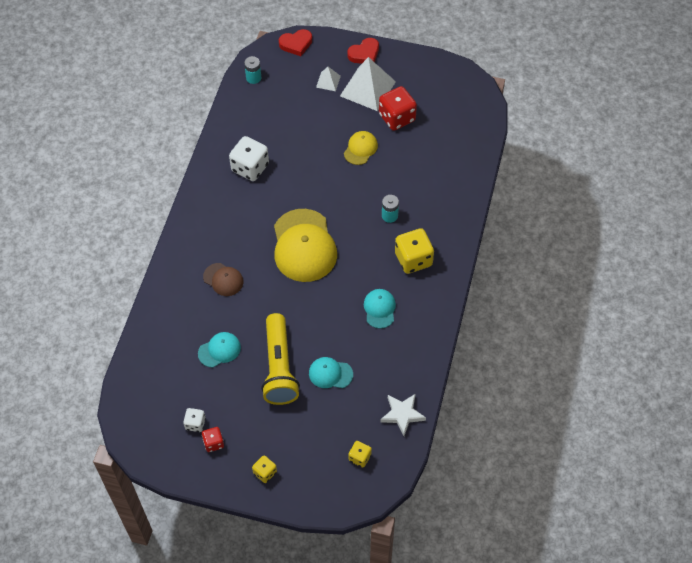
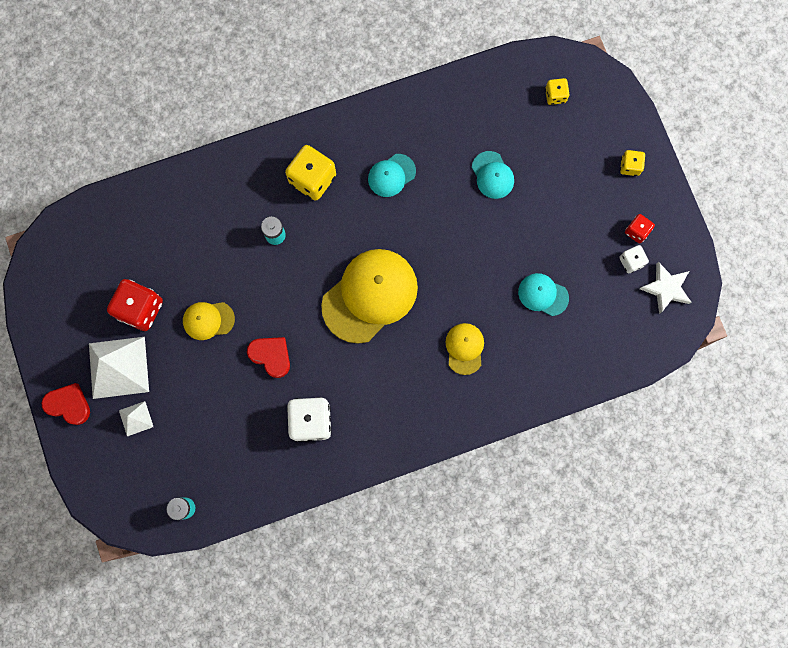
camera: 125 degrees left, 20 degrees up
brown cap [203,263,243,296] -> yellow cap [445,323,484,375]
yellow flashlight [261,313,300,405] -> none
red heart [279,29,312,56] -> red heart moved to [247,337,290,378]
white star [380,394,426,436] -> white star moved to [640,262,692,314]

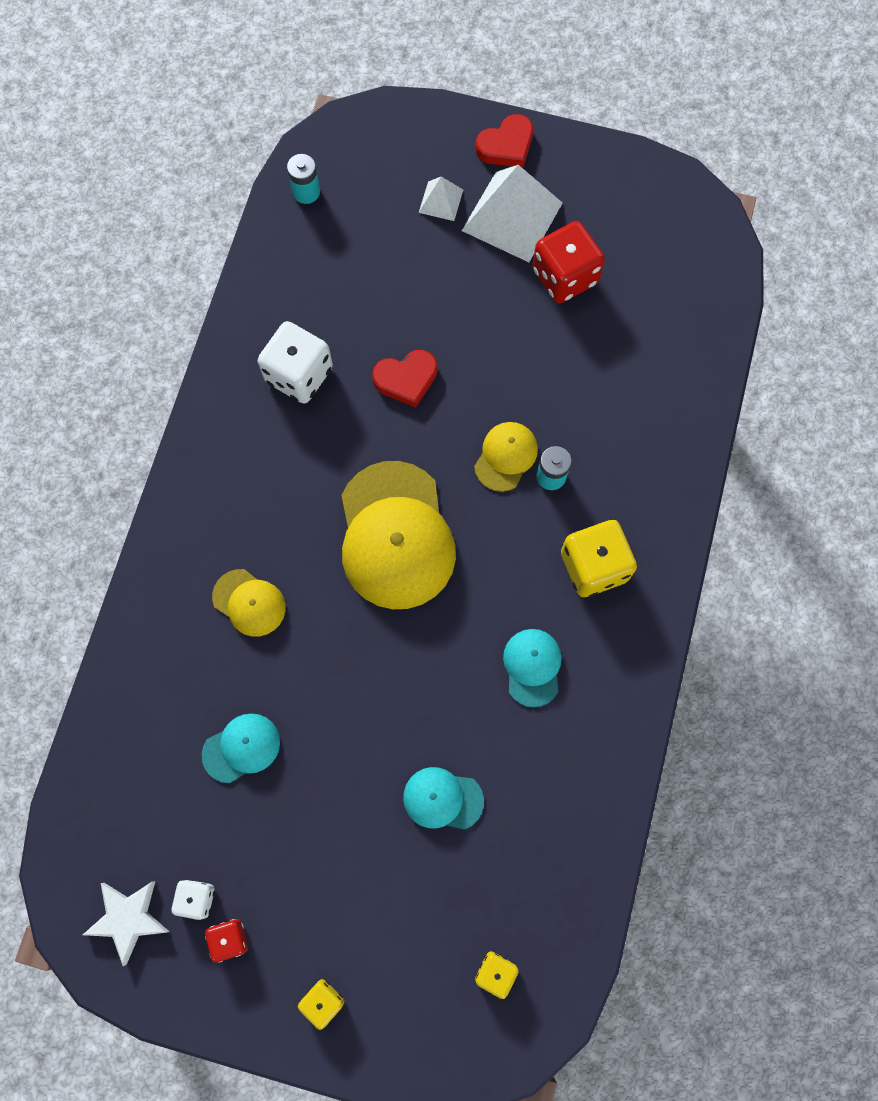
camera: 125 degrees right, 5 degrees down
yellow cap [183,302,235,340] -> yellow cap moved to [474,422,538,492]

